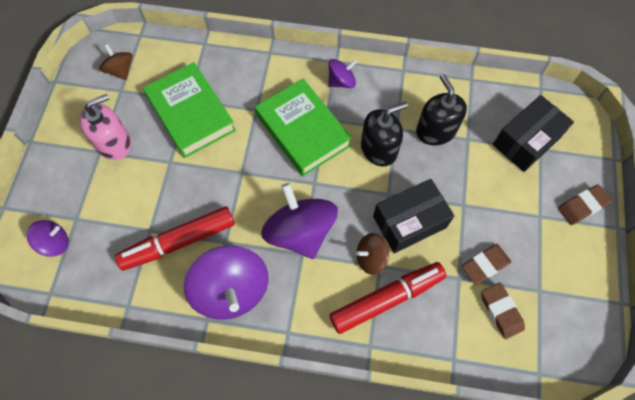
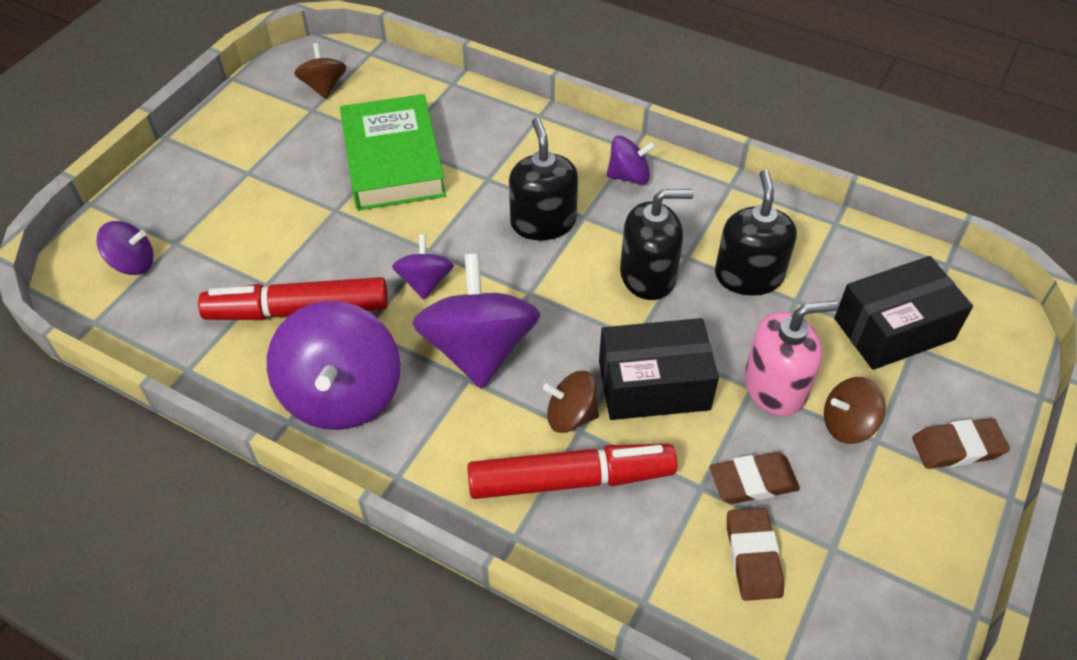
camera: 20 degrees right, 15 degrees down
pink soap dispenser [79,94,131,160] -> pink soap dispenser moved to [744,301,838,416]
green book [255,79,352,176] -> black soap dispenser [509,118,578,240]
none -> purple spinning top [392,235,454,300]
none -> brown spinning top [824,377,886,444]

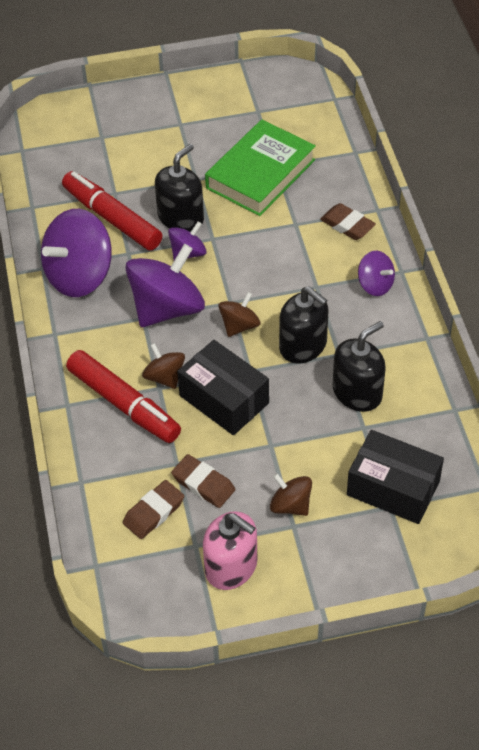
camera: 50 degrees right, 0 degrees up
purple spinning top [96,221,154,275] -> none
brown spinning top [294,43,347,99] -> brown spinning top moved to [218,292,261,337]
black soap dispenser [509,118,578,240] -> black soap dispenser moved to [155,144,204,232]
pink soap dispenser [744,301,838,416] -> pink soap dispenser moved to [203,511,257,590]
brown eraser [912,418,1010,469] -> brown eraser moved to [320,203,376,240]

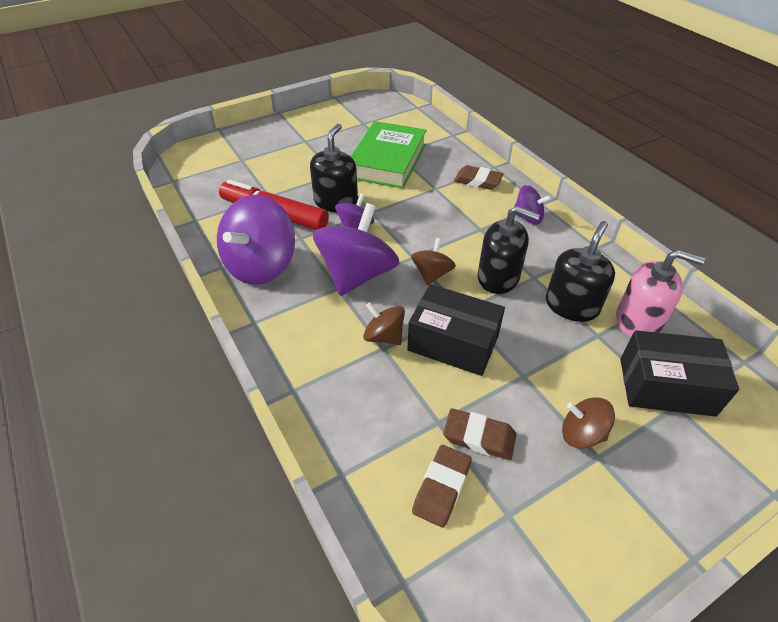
camera: 20 degrees left, 5 degrees down
red marker [66,350,181,443] -> none
pink soap dispenser [203,511,257,590] -> pink soap dispenser moved to [616,249,705,337]

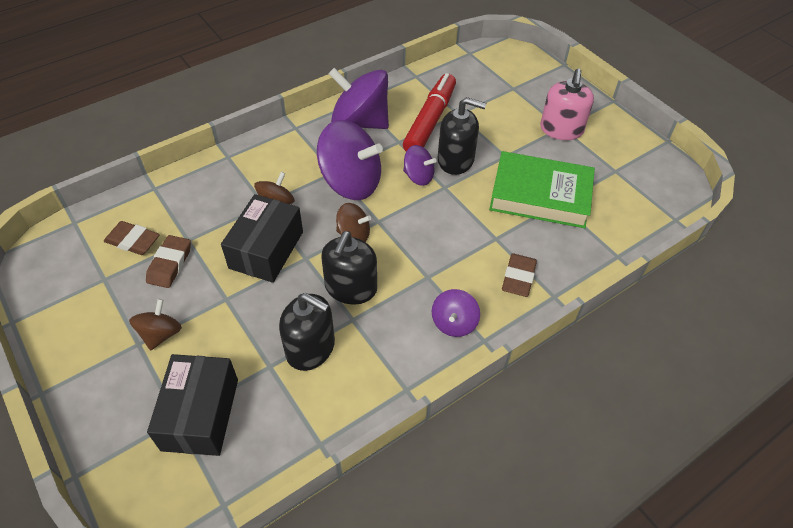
camera: 85 degrees right, 5 degrees up
pink soap dispenser [616,249,705,337] -> pink soap dispenser moved to [540,69,594,140]

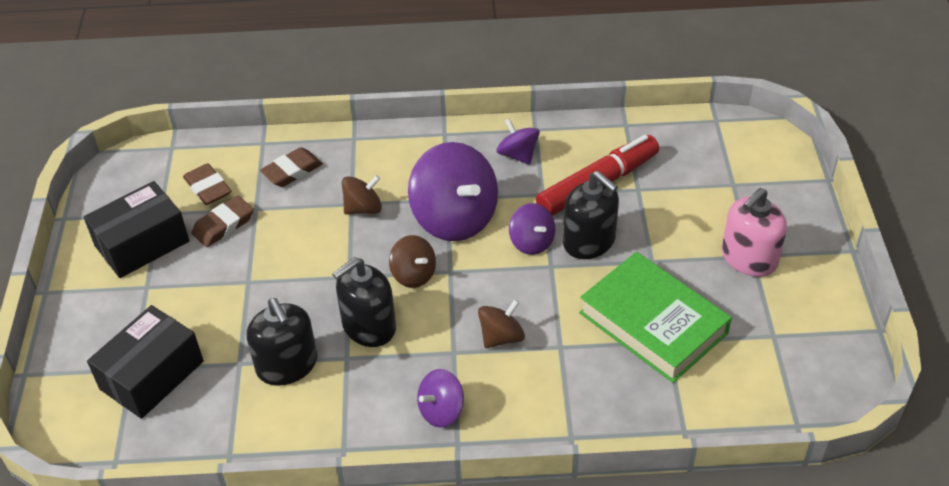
camera: 35 degrees right, 5 degrees down
brown spinning top [129,299,182,350] -> brown spinning top moved to [478,299,525,348]
black box [221,194,303,283] -> black box moved to [83,181,189,278]
purple spinning top [329,68,389,129] -> purple spinning top [496,118,540,165], size x0.52
brown eraser [502,254,537,297] -> brown eraser moved to [260,147,323,187]

